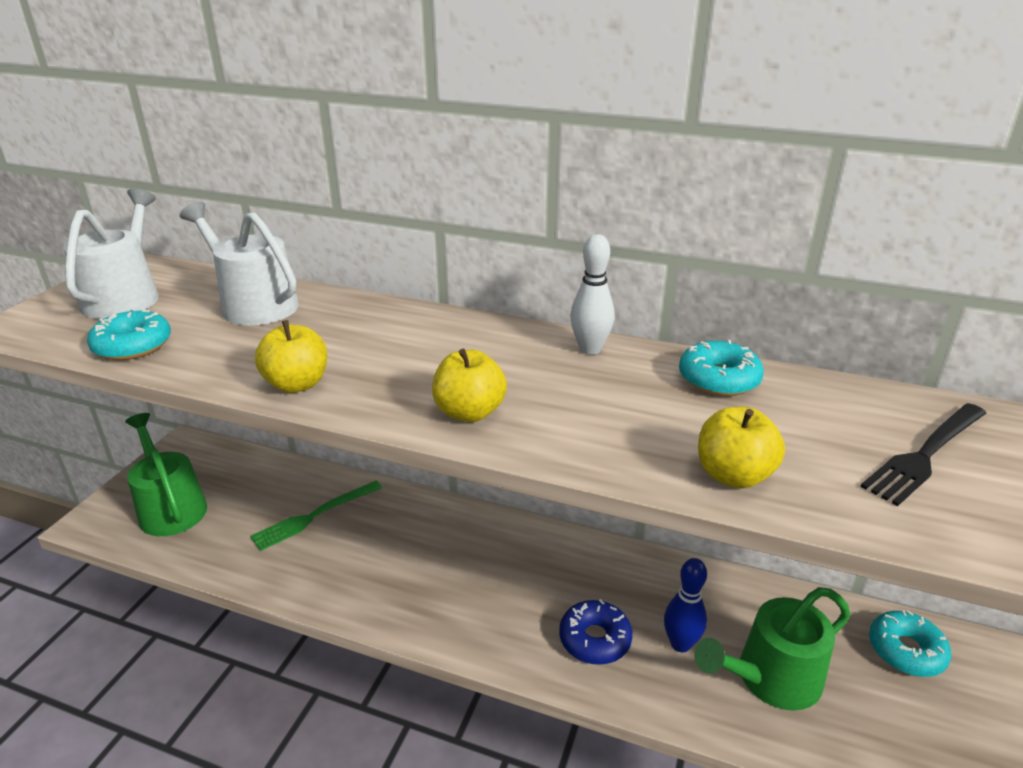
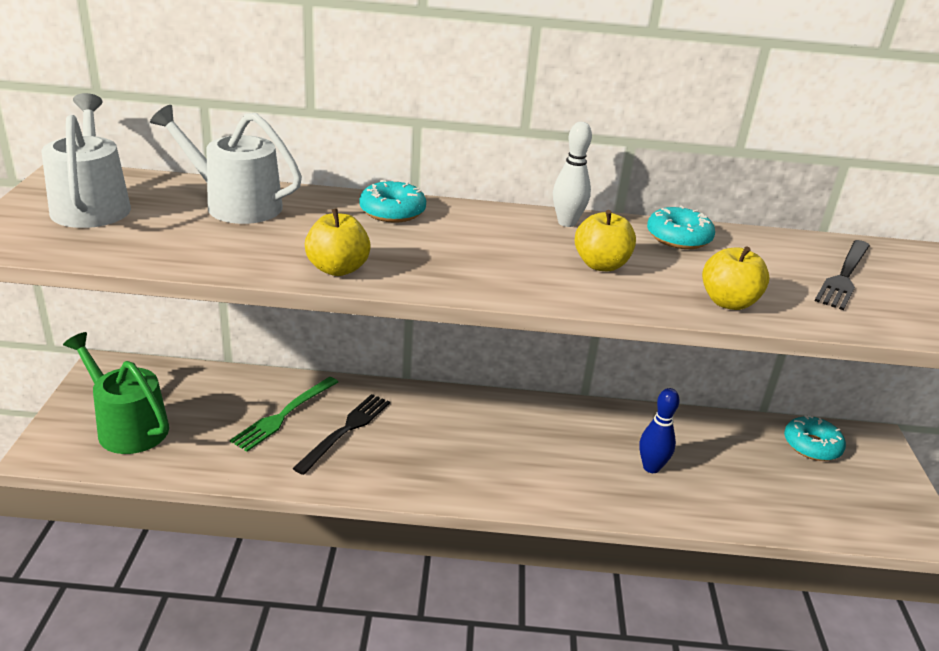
camera: 20 degrees left, 0 degrees up
turquoise donut [87,309,171,360] -> turquoise donut moved to [359,180,426,223]
yellow apple [432,349,507,422] -> yellow apple moved to [575,210,636,271]
blue donut [559,599,633,665] -> none
green watering can [694,587,850,711] -> none
none -> black fork [292,394,390,475]

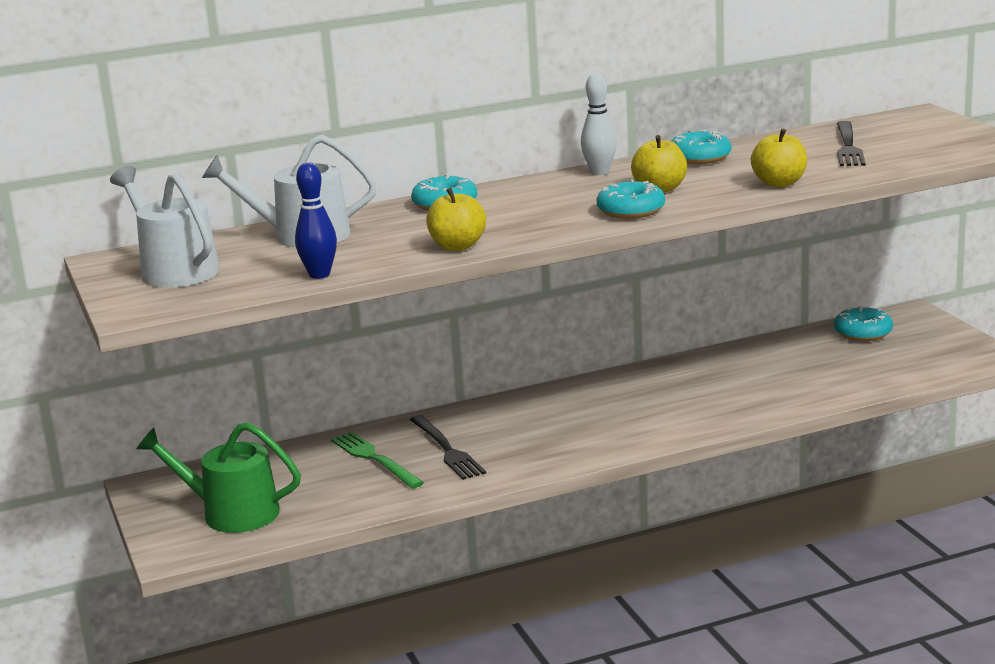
camera: 20 degrees left, 10 degrees down
green fork [230,377,338,452] -> green fork turned 135 degrees clockwise [331,431,424,489]
black fork [292,394,390,475] -> black fork turned 150 degrees clockwise [410,415,486,480]
blue bowling pin [639,388,680,473] -> blue bowling pin moved to [295,162,337,279]
none -> turquoise donut [596,179,665,219]

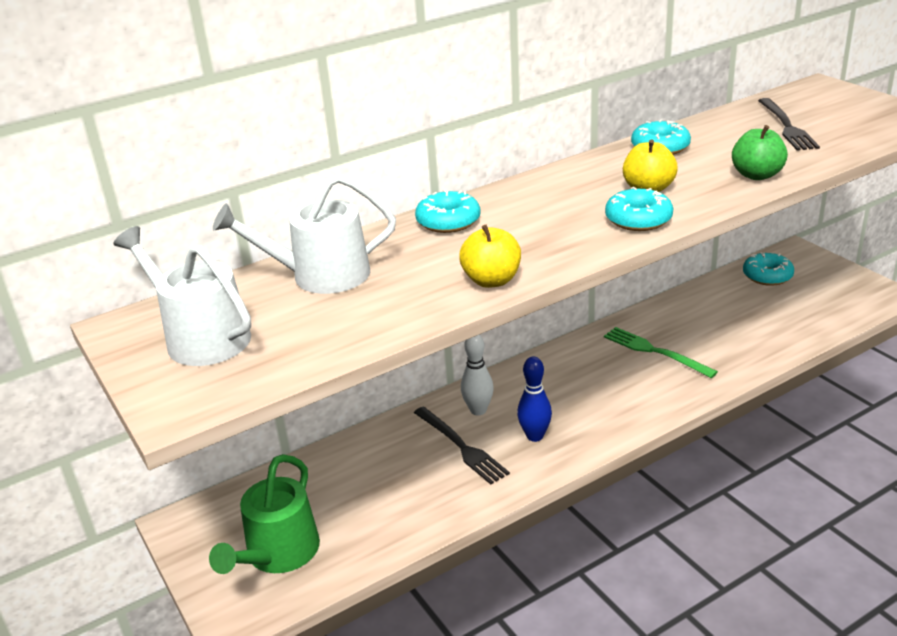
camera: 10 degrees left, 10 degrees up
green watering can [136,422,301,533] -> green watering can turned 75 degrees counterclockwise [209,454,320,574]
blue bowling pin [295,162,337,279] -> blue bowling pin moved to [517,357,552,442]
green fork [331,431,424,489] -> green fork moved to [604,327,718,378]
white bowling pin [581,73,617,175] -> white bowling pin moved to [461,335,494,416]
yellow apple [751,129,807,187] -> green apple [732,125,788,180]

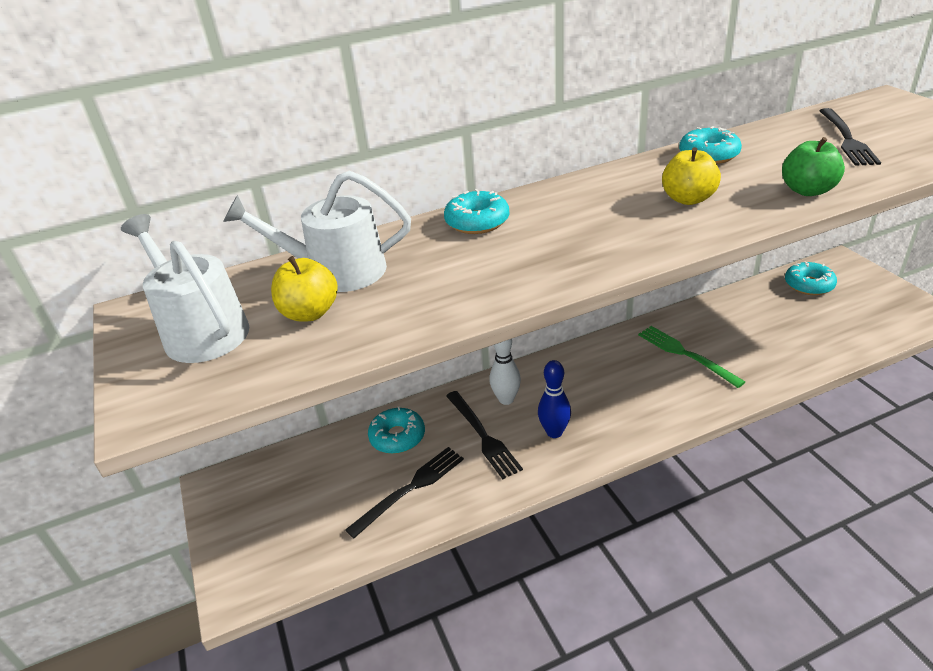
camera: 10 degrees right, 5 degrees up
green watering can [209,454,320,574] -> none
yellow apple [459,225,521,288] -> yellow apple moved to [271,256,338,322]
turquoise donut [605,187,673,231] -> turquoise donut moved to [368,407,425,454]
none -> black fork [345,447,464,538]

